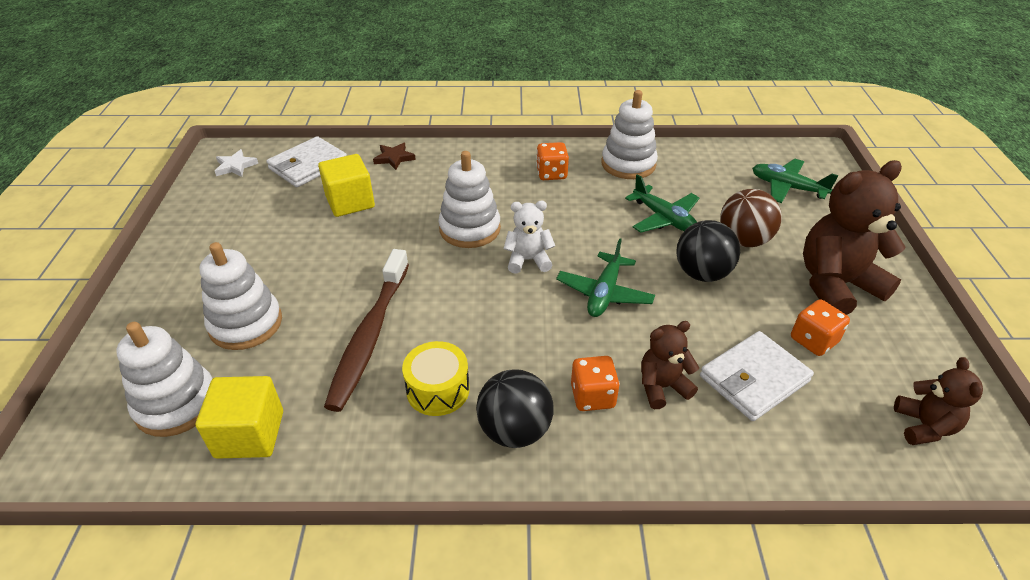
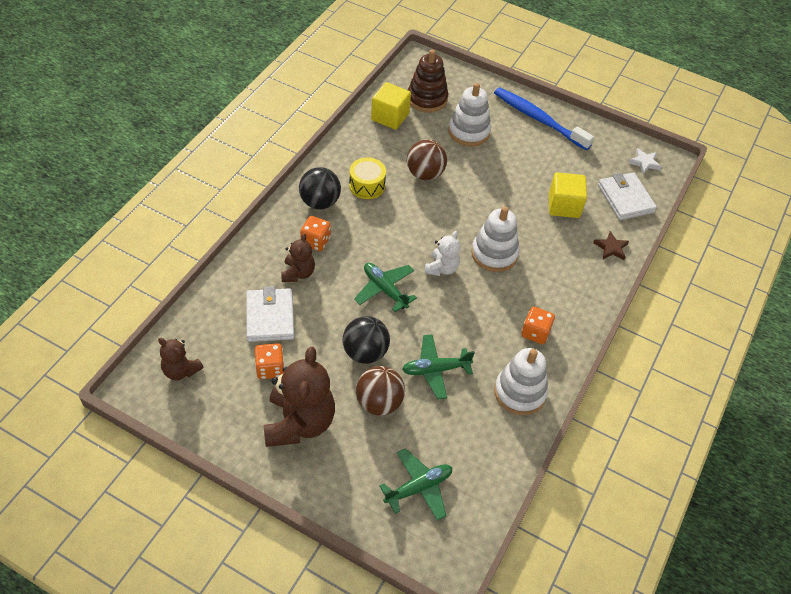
camera: 115 degrees right, 10 degrees up
white stacking toy [117,322,213,437] -> brown stacking toy [408,49,449,113]
brown toothbrush [324,249,409,412] -> brown ball [407,139,447,180]
none -> blue toothbrush [494,87,594,150]

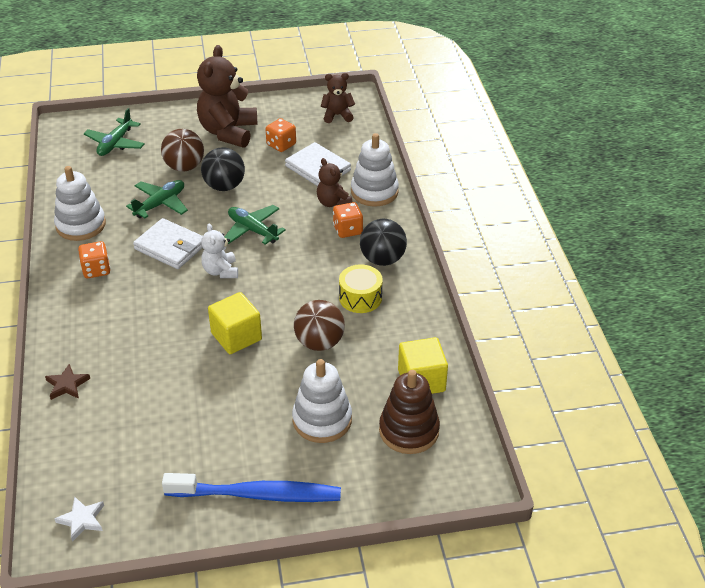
camera: 145 degrees right, 10 degrees down
brown teddy bear [264,347,335,447] -> brown teddy bear turned 45 degrees clockwise [197,45,257,148]
green plane [354,263,417,312] -> green plane turned 150 degrees counterclockwise [224,205,286,245]
white stacking toy [471,206,519,272] -> white stacking toy moved to [351,133,399,206]
yellow cube [549,172,587,218] -> yellow cube moved to [208,292,262,354]
white wallet [598,172,657,220] -> white wallet moved to [133,218,203,269]

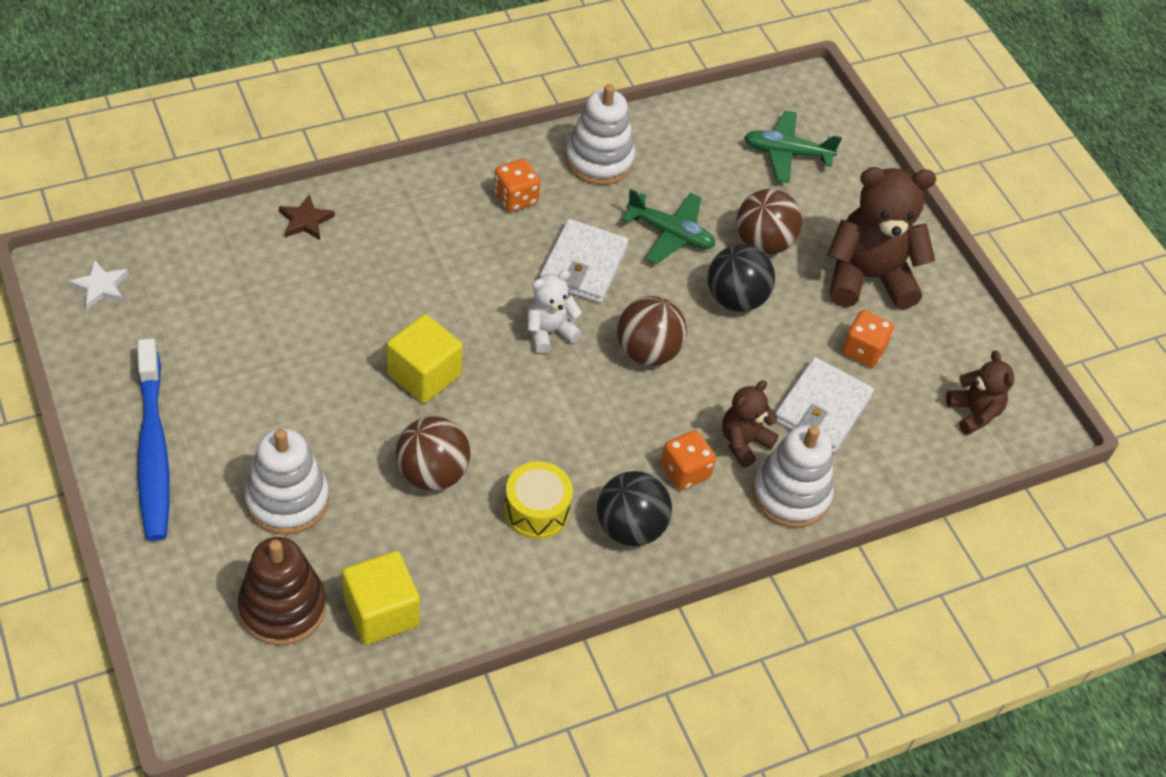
camera: 70 degrees right, 10 degrees up
green plane [224,205,286,245] -> brown ball [617,296,687,366]

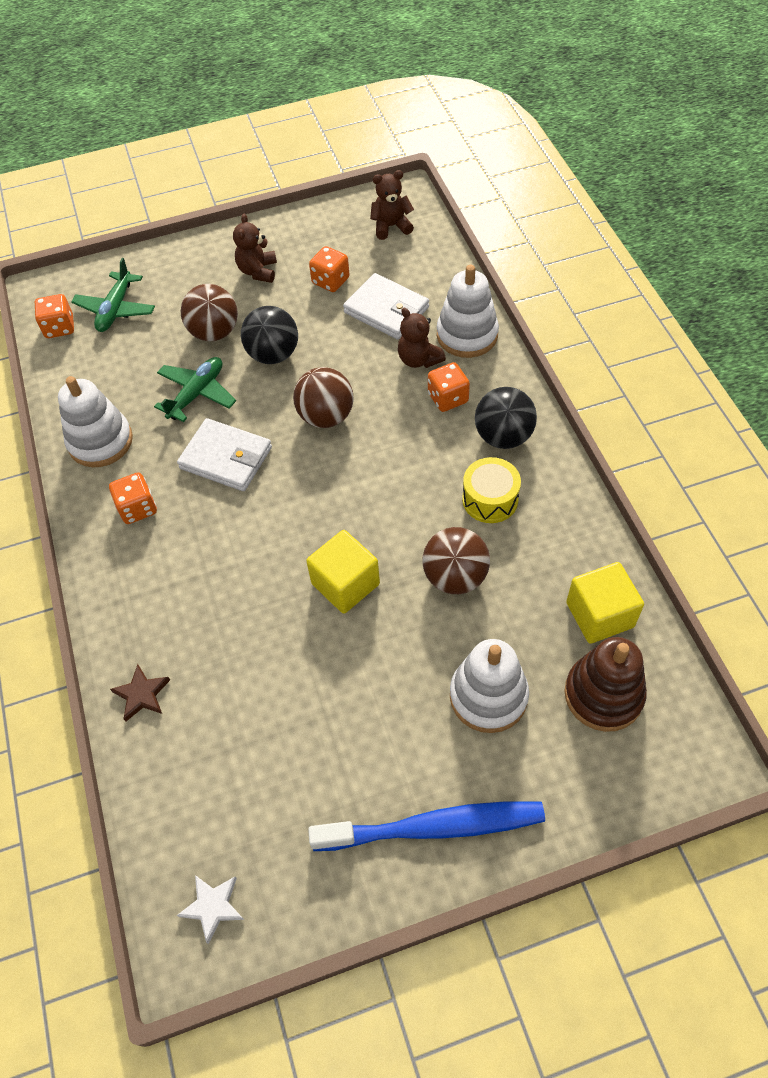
camera: 75 degrees left, 5 degrees up
white teddy bear [527,270,582,353] -> none
brown teddy bear [828,167,936,310] -> brown teddy bear [233,214,277,283], size x0.53
none -> orange dice [35,294,74,338]

